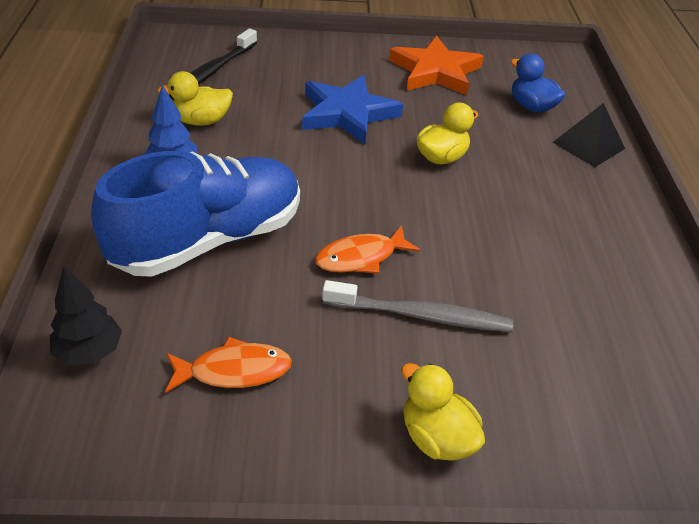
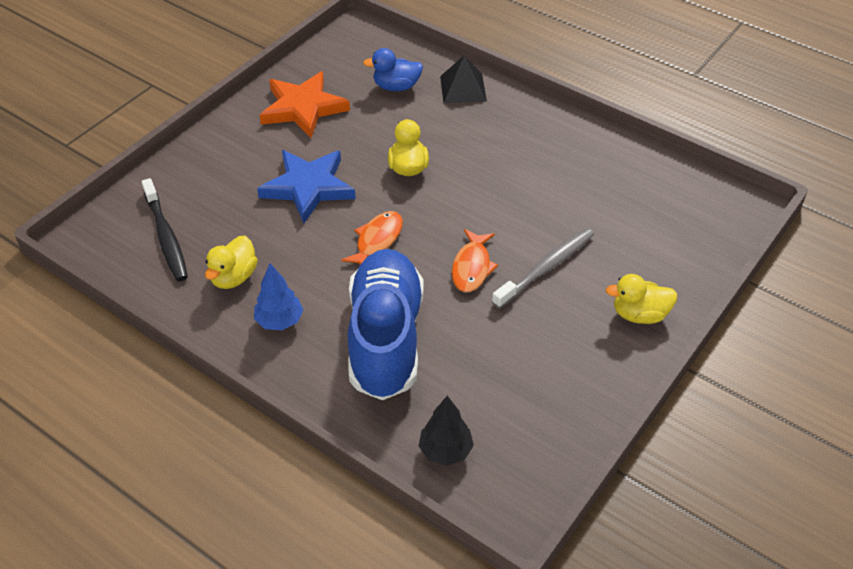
camera: 50 degrees left, 5 degrees up
orange fish [165,337,292,393] -> orange fish moved to [341,211,403,264]

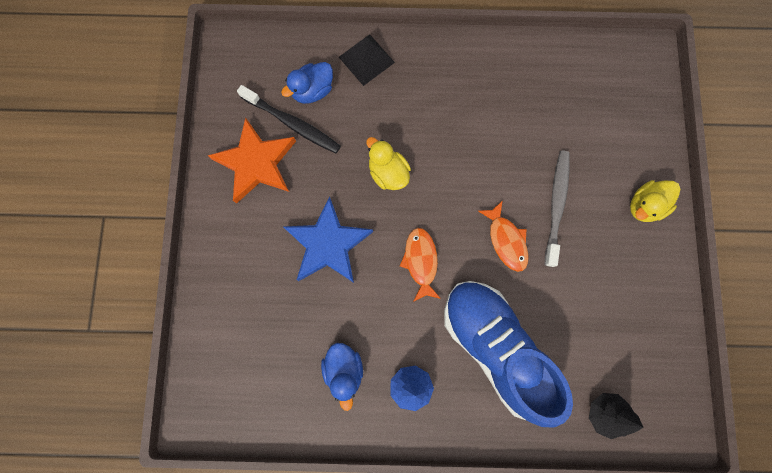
camera: 35 degrees left, 30 degrees up
black toothbrush [142,178,188,281] -> black toothbrush moved to [237,85,341,153]
yellow duck [205,236,258,289] -> blue duck [321,343,363,411]

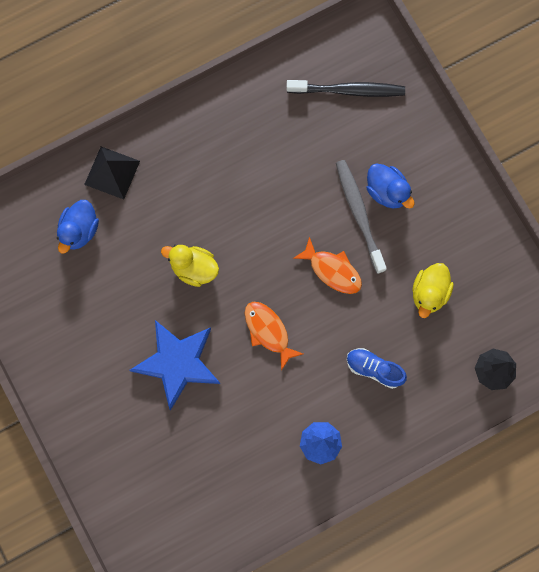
camera: 30 degrees left, 0 degrees up
orange star [208,117,296,204] -> none
black toothbrush [237,85,341,153] -> black toothbrush moved to [286,80,405,97]
blue duck [321,343,363,411] -> blue duck moved to [366,163,415,208]
blue shoe [444,281,573,428] -> blue shoe [347,348,407,389], size x0.42
yellow duck [630,180,680,222] -> yellow duck moved to [412,263,454,318]

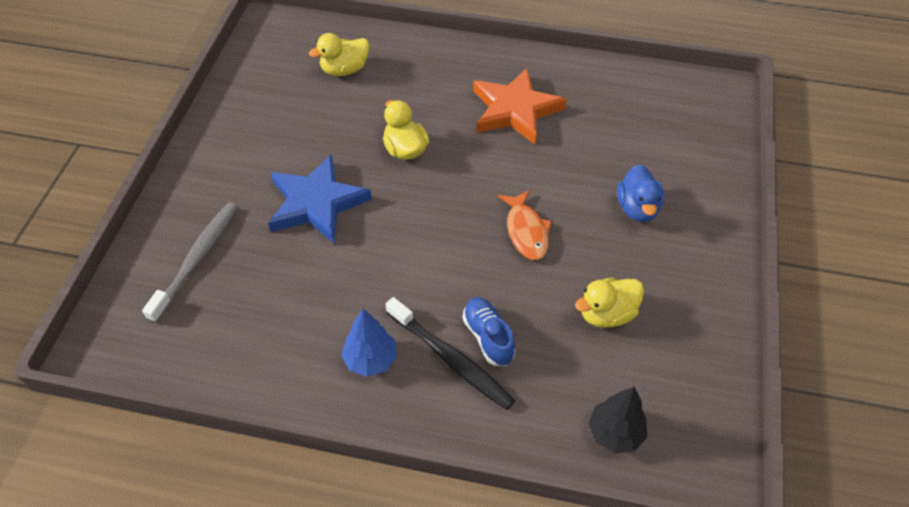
camera: 40 degrees right, 25 degrees down
blue duck [57,200,99,254] -> yellow duck [309,33,370,76]
black pyramid [84,147,140,200] -> none
orange fish [245,302,303,371] -> none
black toothbrush [286,80,405,97] -> black toothbrush moved to [386,297,515,410]
grey toothbrush [336,160,387,274] -> grey toothbrush moved to [142,203,238,323]
none -> orange star [473,68,567,145]

